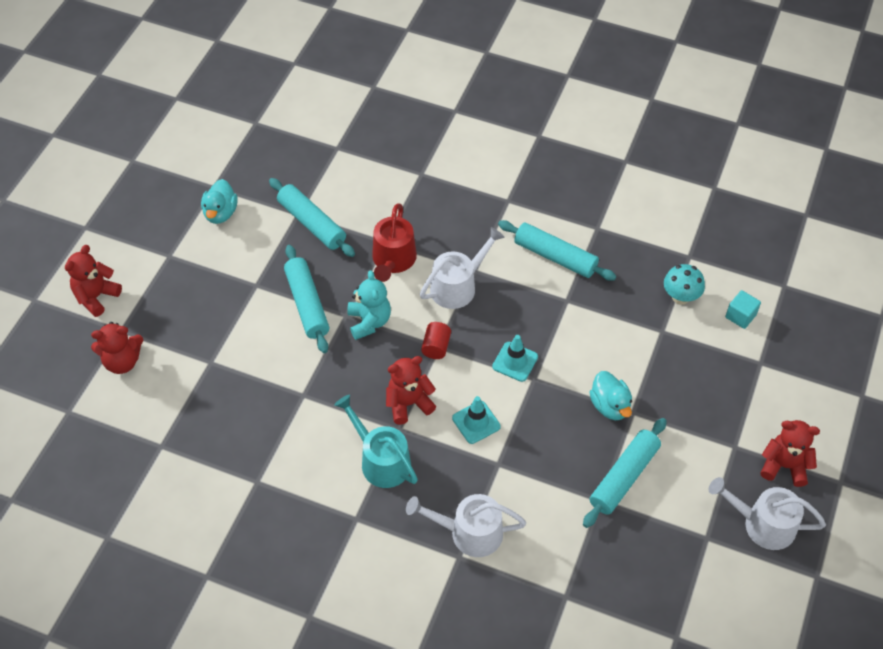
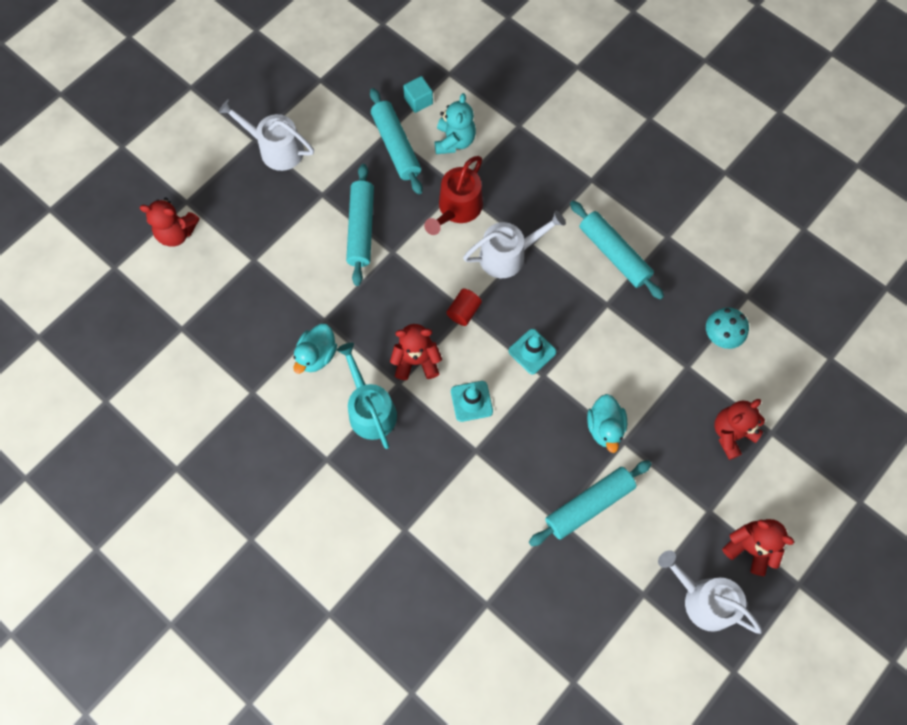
camera: 20 degrees right, 15 degrees up
red teddy bear [65,245,122,317] -> red teddy bear moved to [714,399,765,460]
turquoise duck [201,179,238,224] -> turquoise duck moved to [293,324,337,374]
turquoise teddy bear [347,270,391,340] -> turquoise teddy bear moved to [435,93,476,154]
white watering can [406,494,526,557] -> white watering can moved to [218,99,314,171]
turquoise cube [725,290,761,329] -> turquoise cube moved to [403,76,433,113]

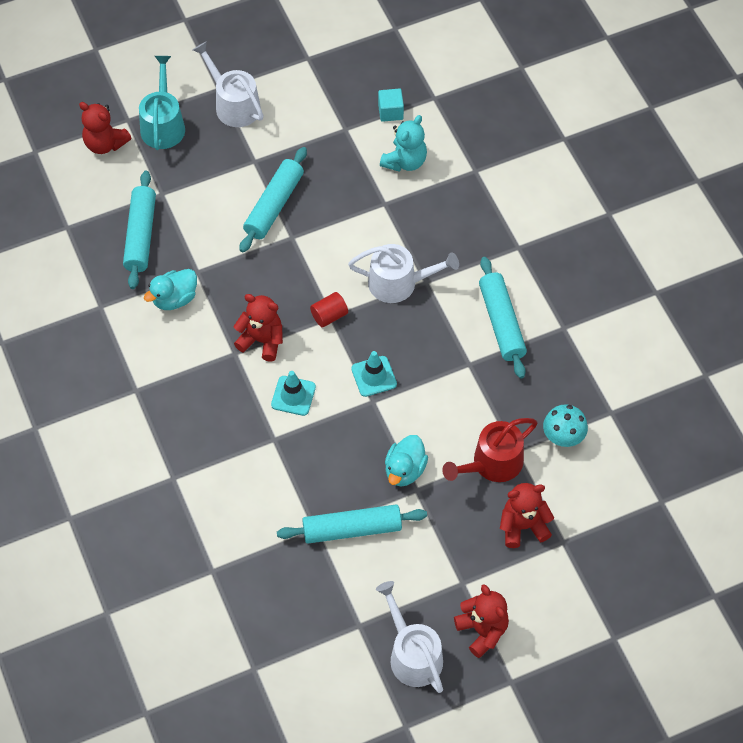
camera: 25 degrees right, 10 degrees down
turquoise watering can [337,343,397,449] -> turquoise watering can moved to [139,56,185,150]
turquoise rolling pin [370,88,422,194] -> turquoise rolling pin moved to [123,171,156,289]
red watering can [424,156,483,235] -> red watering can moved to [442,418,537,482]

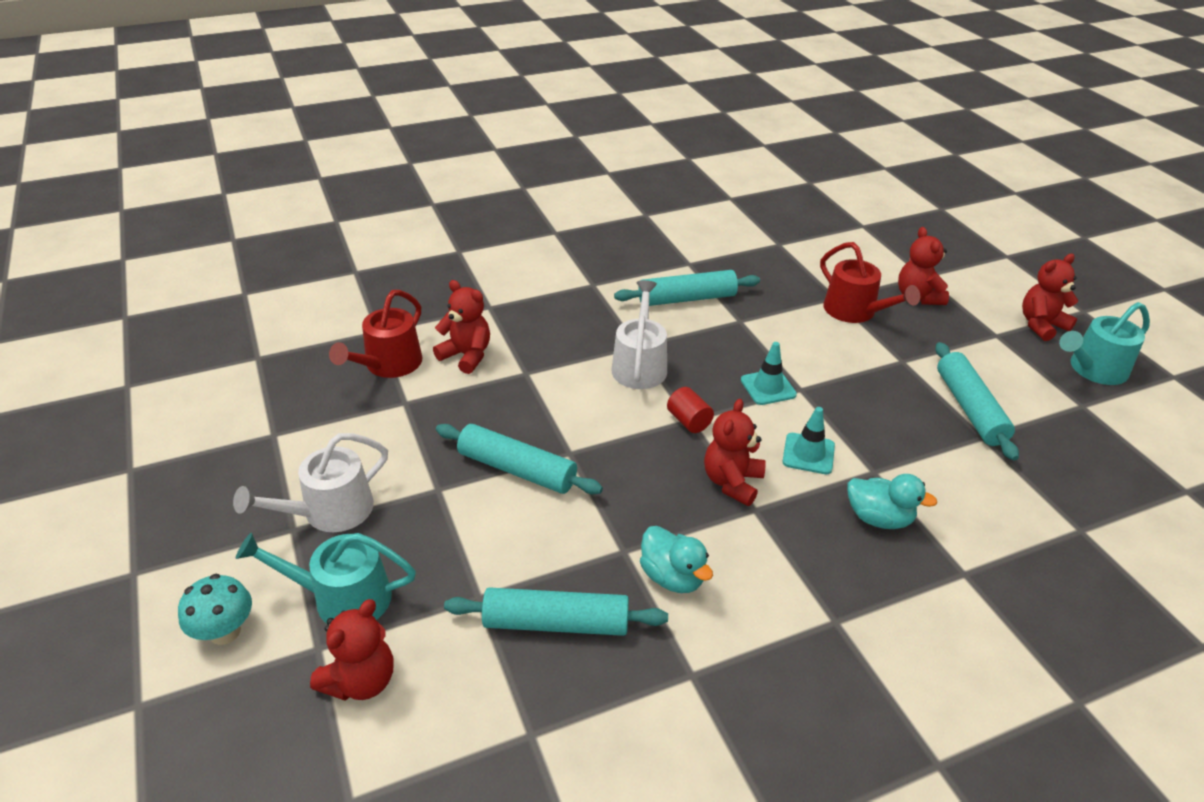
camera: 90 degrees left, 20 degrees down
white watering can [376,581,443,693] -> turquoise watering can [1059,302,1150,385]
turquoise cube [378,88,404,122] -> red watering can [329,290,422,378]
turquoise teddy bear [380,115,427,172] -> red teddy bear [433,280,490,374]
turquoise duck [385,435,428,487] -> turquoise duck moved to [848,474,937,529]
turquoise mushroom [543,404,588,447] -> turquoise mushroom moved to [178,574,252,645]

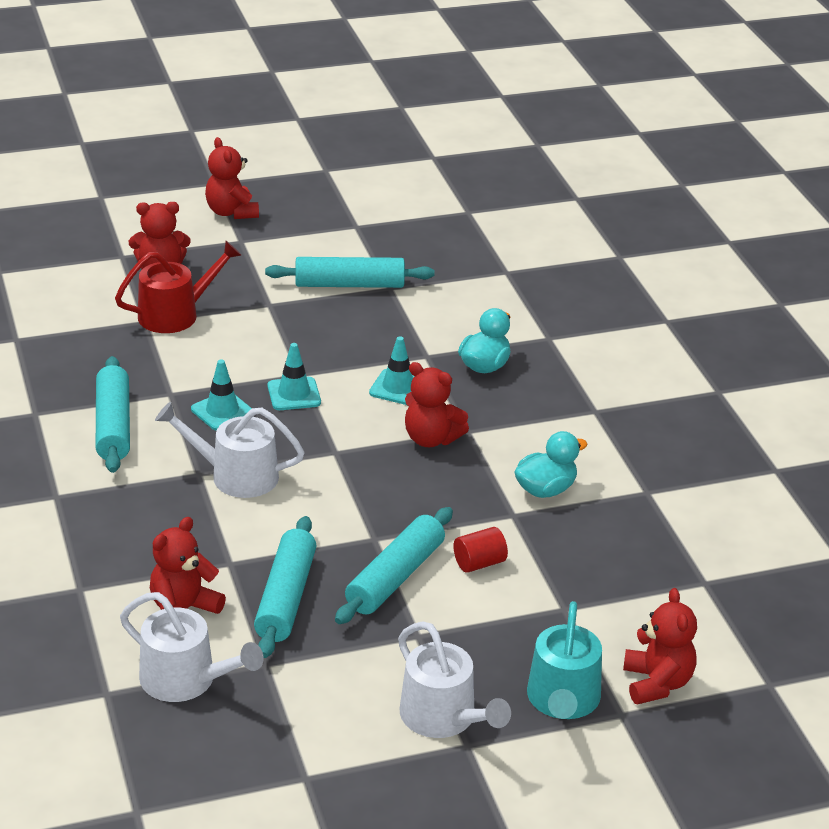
camera: 85 degrees left, 5 degrees down
turquoise mushroom [178,574,252,645] -> none
red teddy bear [310,599,393,701] -> red teddy bear turned 45 degrees clockwise [623,588,697,705]
red watering can [329,290,422,378] -> white watering can [120,592,264,702]
turquoise rolling pin [444,587,668,636] -> turquoise rolling pin moved to [254,516,316,658]
red cylinder [667,387,714,433] -> red cylinder moved to [453,527,508,573]
turquoise watering can [1059,302,1150,385] -> none
none -> turquoise traffic cone [191,359,252,431]

